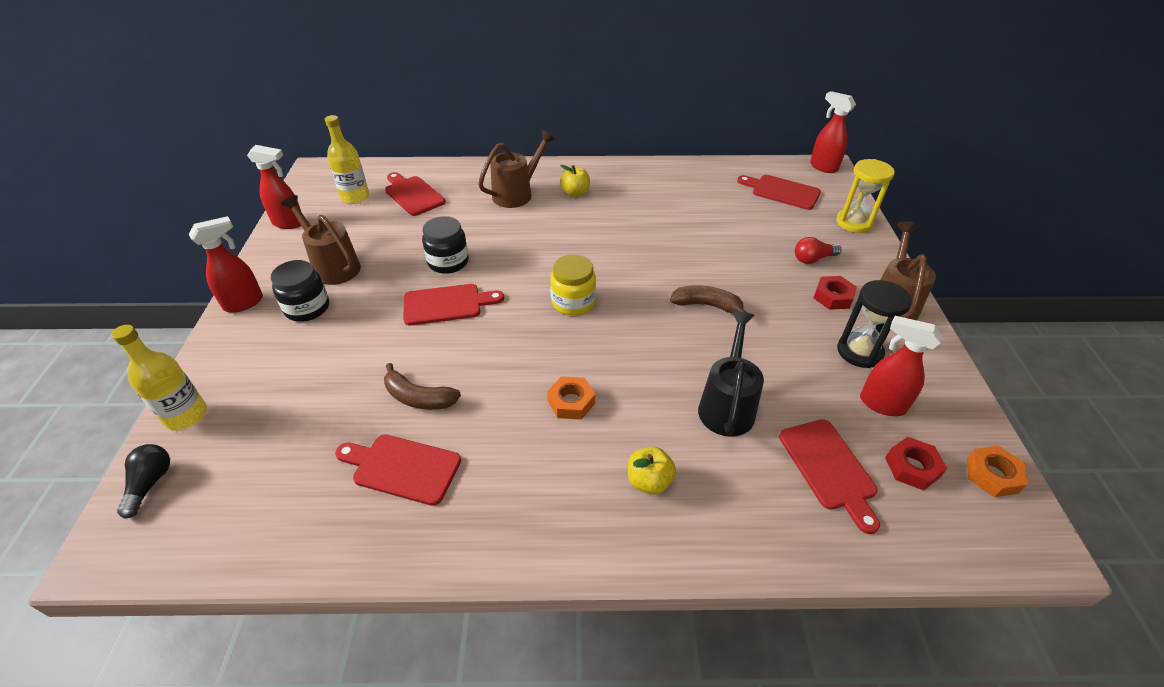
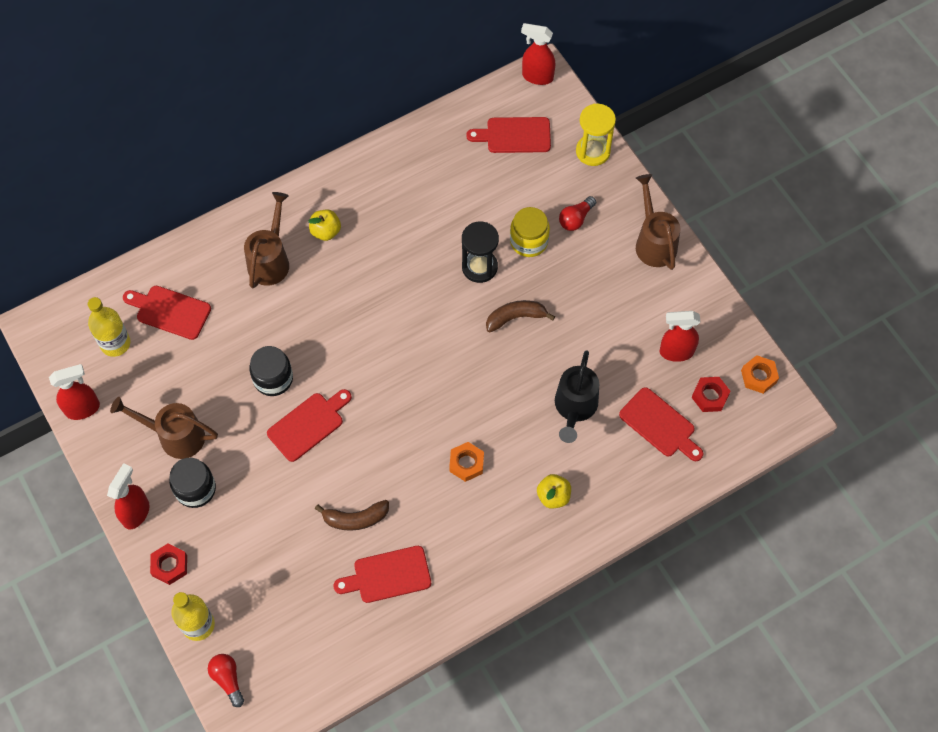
camera: 30 degrees left, 20 degrees up
black light bulb [117,444,170,519] -> red light bulb [208,654,244,707]
yellow jar [550,254,596,316] -> yellow jar moved to [510,207,550,257]
black watering can [698,312,764,437] -> black watering can turned 150 degrees counterclockwise [555,350,599,443]
red nut [814,276,857,310] -> red nut moved to [150,544,187,585]
black hourglass [837,280,912,368] -> black hourglass moved to [462,221,499,283]

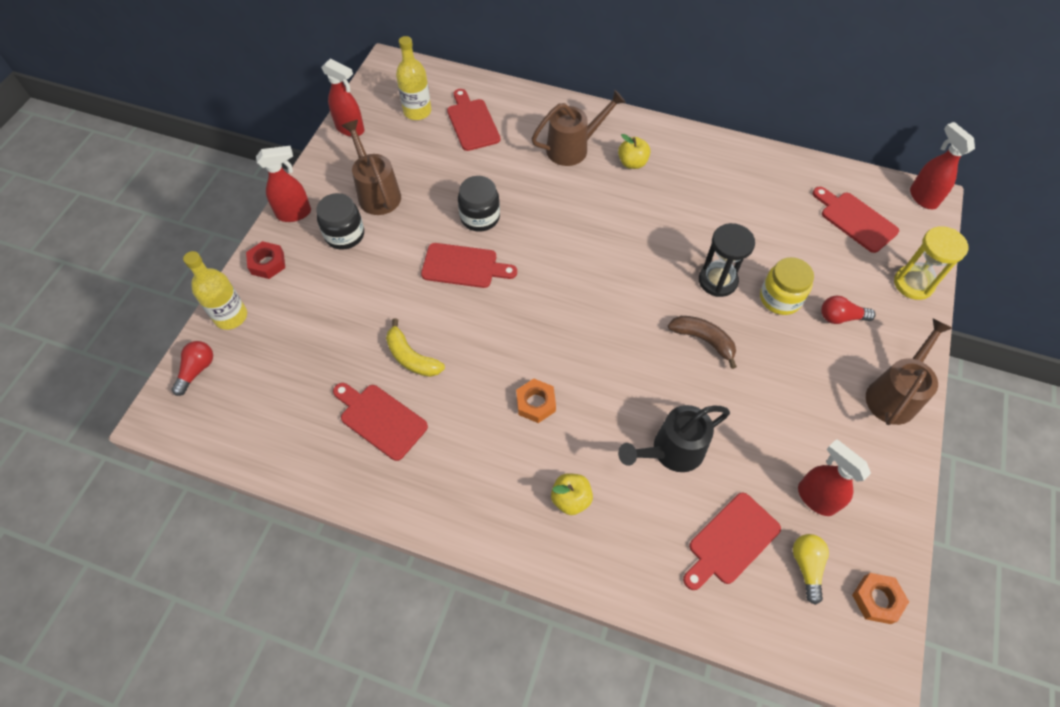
camera: 50 degrees right, 5 degrees down
brown banana [315,500,389,531] -> yellow banana [386,318,445,377]
red cutting board [619,387,703,461] -> red cutting board turned 45 degrees clockwise [683,493,781,590]
red nut [691,377,731,412] -> yellow light bulb [793,534,829,605]

